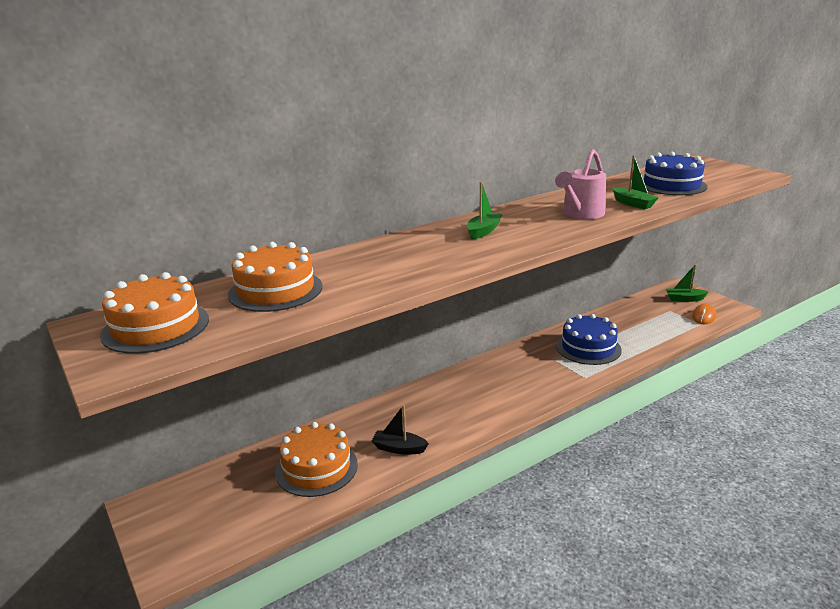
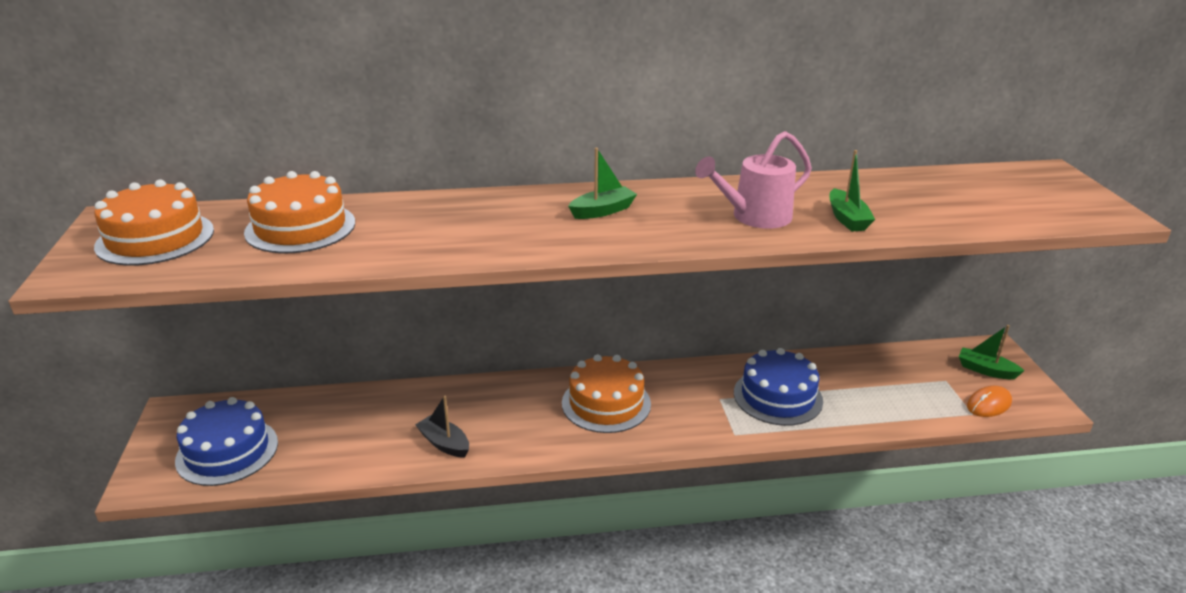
camera: 25 degrees right, 5 degrees up
orange cake [275,422,358,497] -> orange cake moved to [562,354,651,433]
blue cake [643,152,708,195] -> blue cake moved to [175,397,278,486]

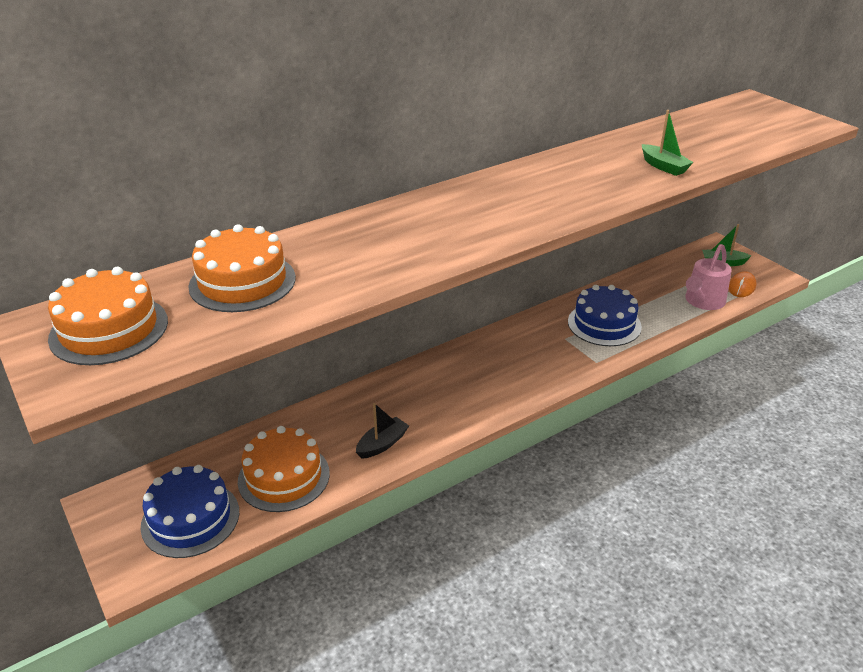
camera: 25 degrees left, 5 degrees up
black boat [415,396,469,458] -> black boat turned 120 degrees clockwise [356,403,409,459]
orange cake [562,354,651,433] -> orange cake moved to [238,426,330,512]
green boat [568,148,637,219] -> none
pink watering can [695,131,812,229] -> pink watering can moved to [685,244,732,310]

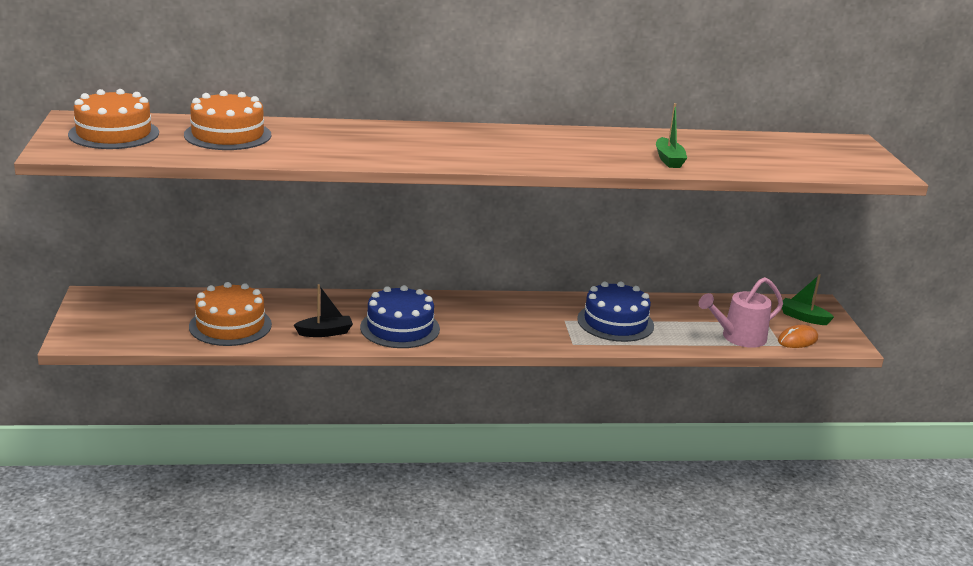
camera: 25 degrees right, 10 degrees down
blue cake [141,465,239,558] -> blue cake moved to [360,285,440,348]

